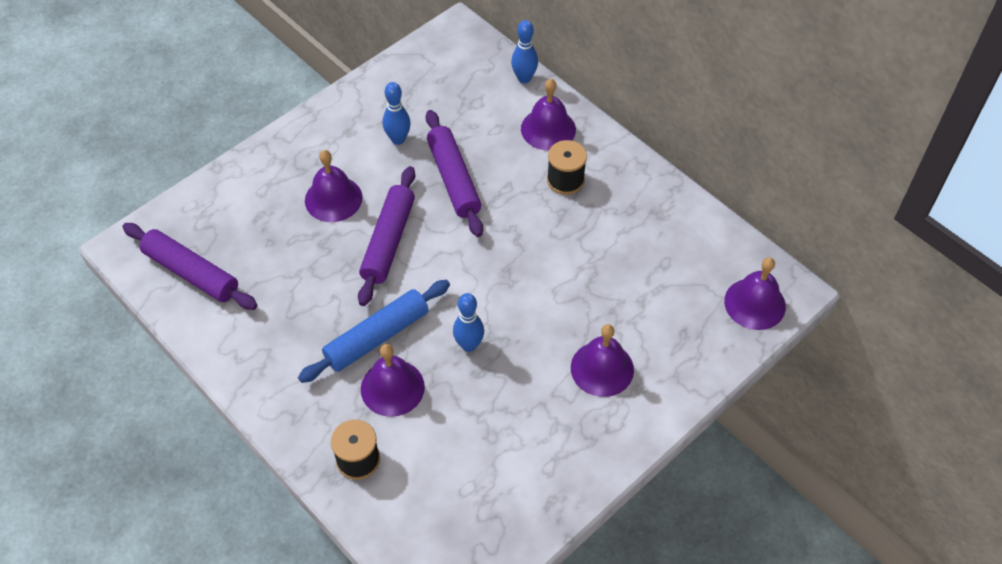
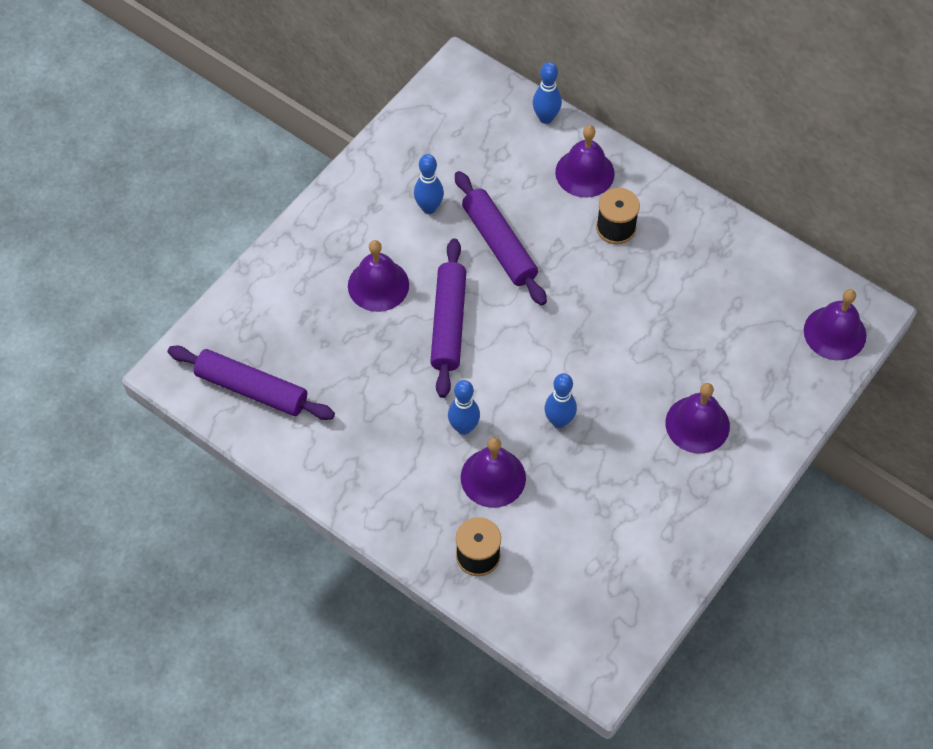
camera: 10 degrees left, 5 degrees up
blue rolling pin [298,280,450,383] -> blue bowling pin [448,380,480,435]

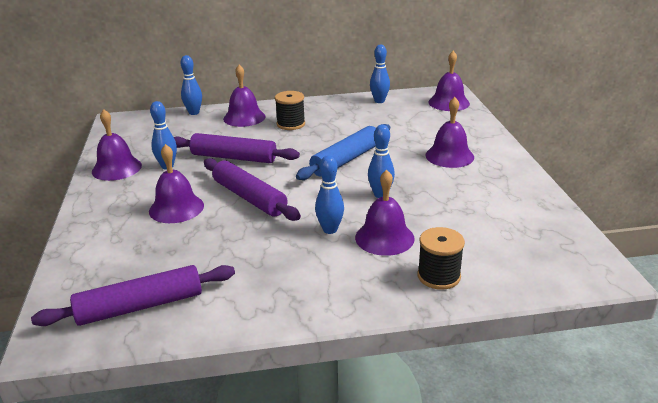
camera: 45 degrees left, 30 degrees down
none -> purple bell [92,109,142,181]
none -> blue rolling pin [296,124,390,180]
none -> blue bowling pin [370,44,390,103]

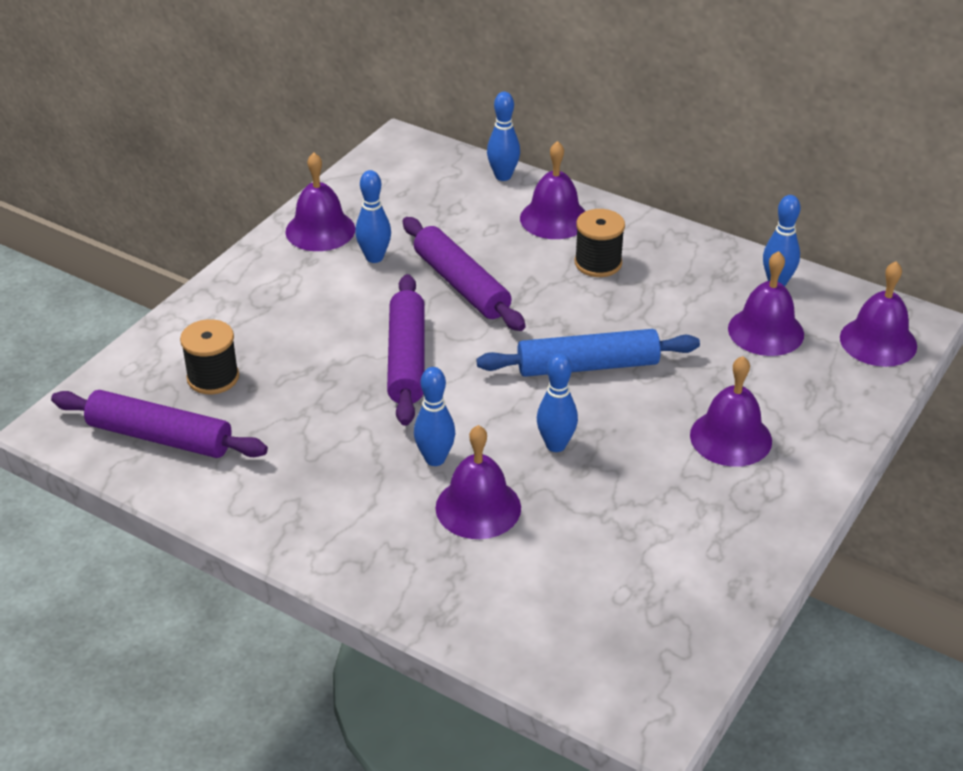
camera: 40 degrees right, 10 degrees up
purple bell [149,144,204,223] -> purple bell moved to [728,251,804,356]
black spool [417,227,465,290] -> black spool moved to [180,319,239,394]

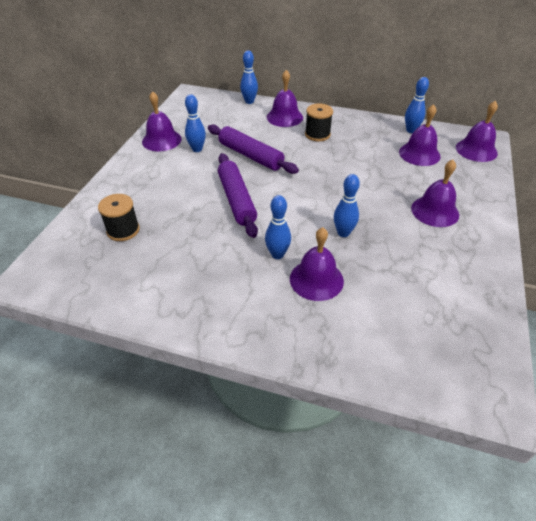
camera: 15 degrees left, 5 degrees up
purple rolling pin [51,390,268,458] -> none
blue rolling pin [477,329,700,377] -> none

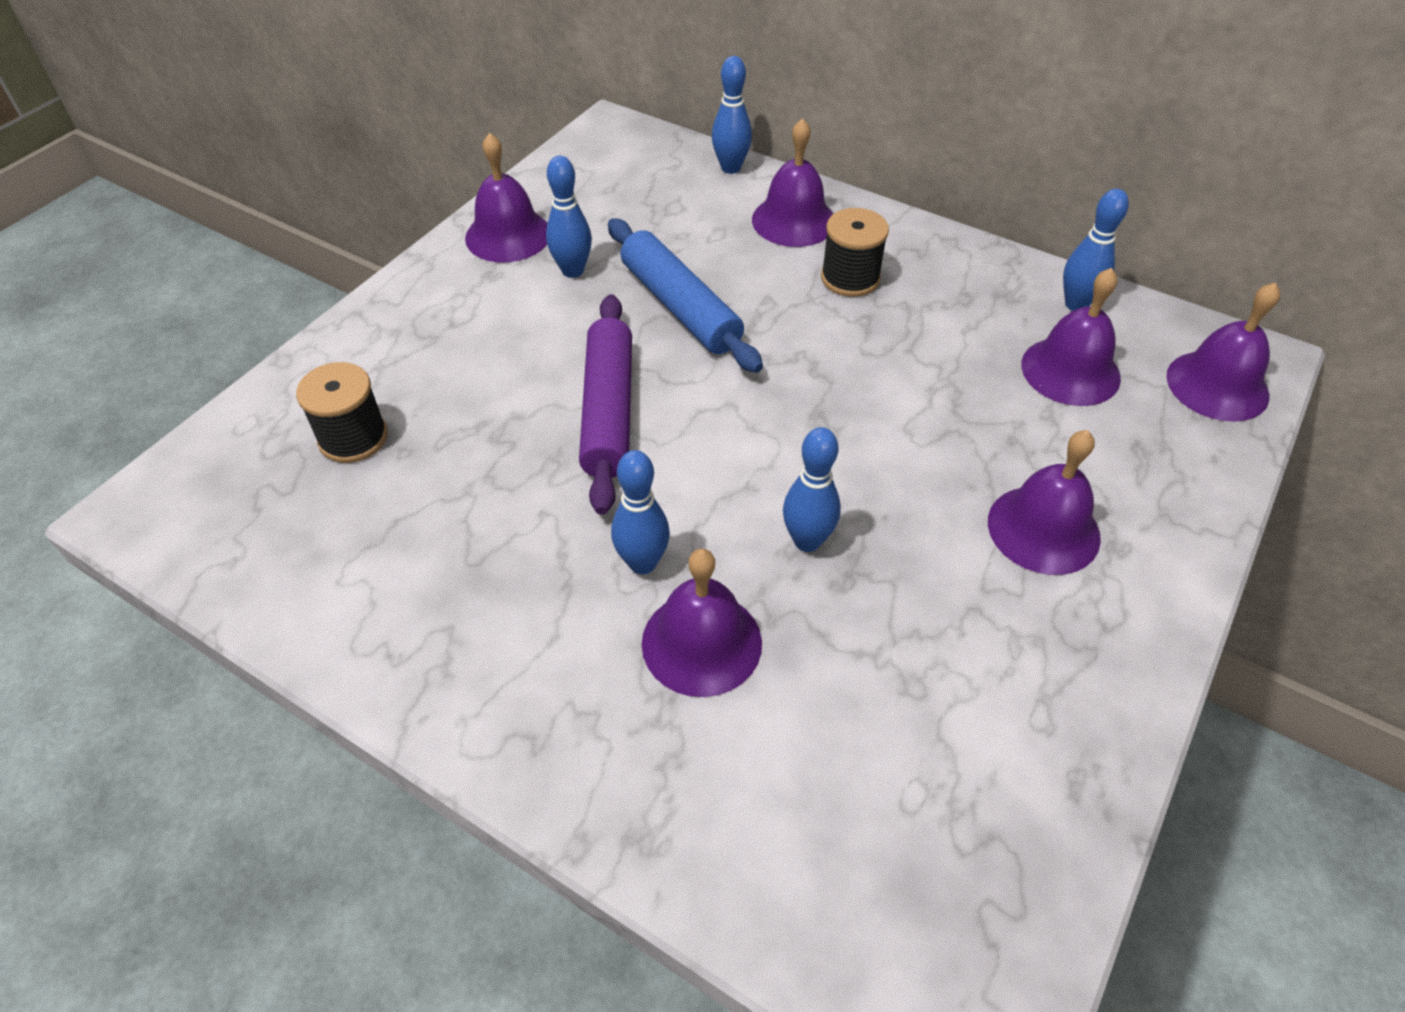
camera: 15 degrees right, 5 degrees up
purple rolling pin [208,124,299,174] -> blue rolling pin [608,218,763,373]

